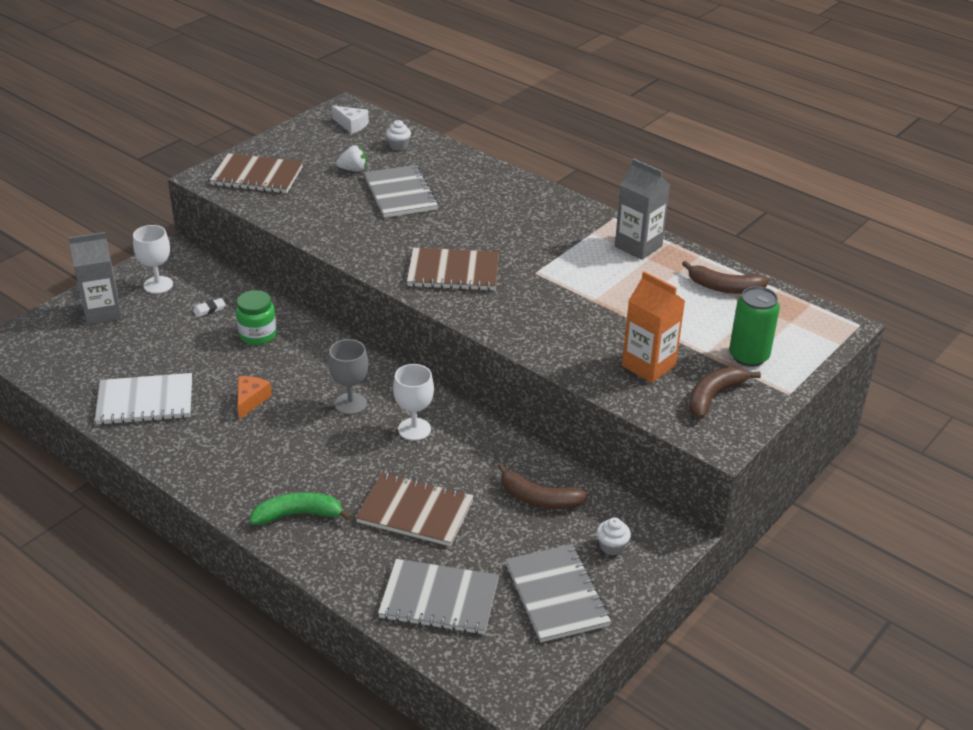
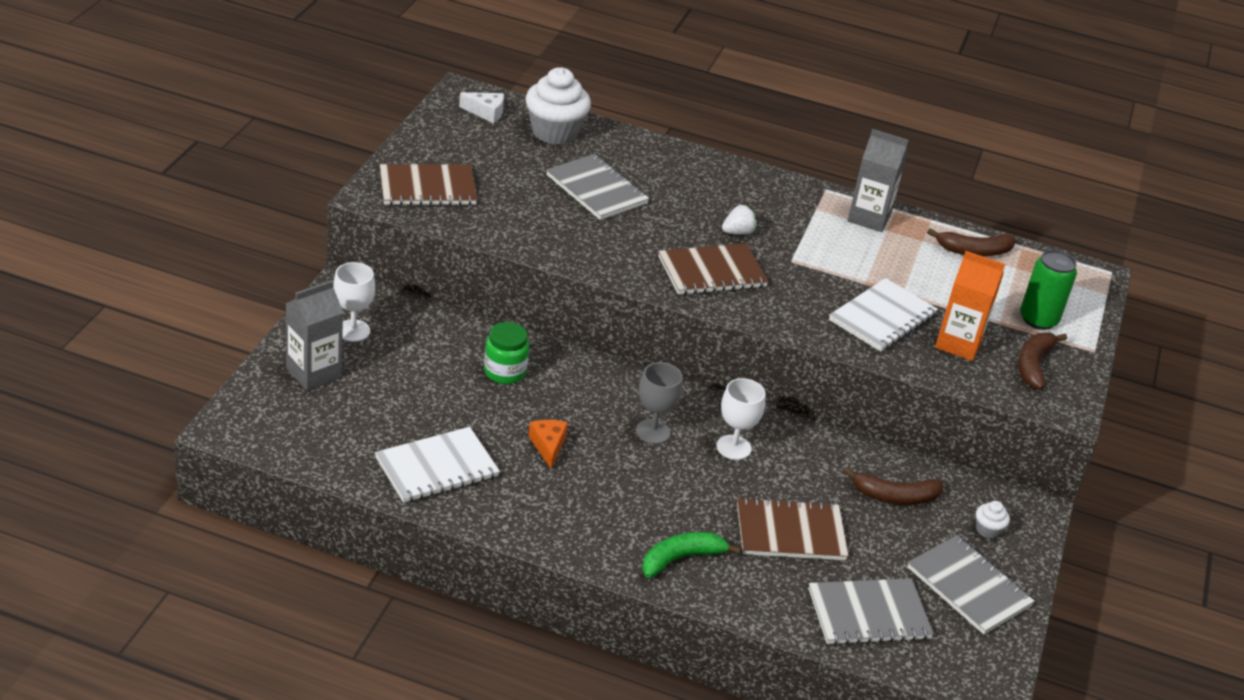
camera: 25 degrees left, 0 degrees up
white eraser [193,298,226,317] -> none
white strawberry [336,145,367,171] -> white strawberry moved to [722,204,757,235]
white cupcake [386,120,411,150] -> white cupcake [525,67,591,145], size x2.25
none -> white notebook [829,278,938,352]

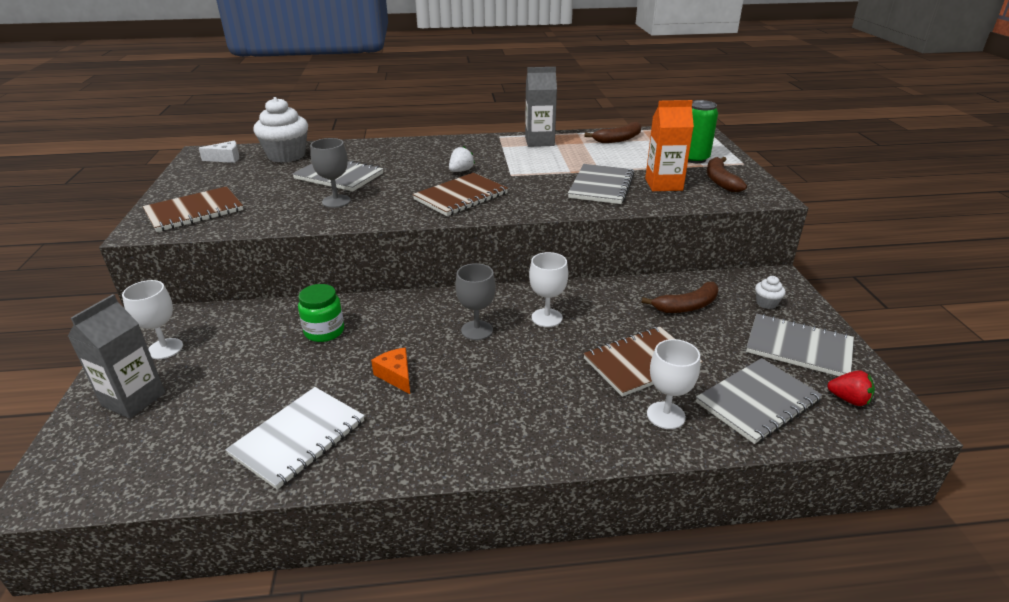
camera: 20 degrees left, 5 degrees down
green banana [642,532,741,578] -> none
white notebook [829,278,938,352] -> grey notebook [568,164,634,204]
none -> grey goblet [310,138,351,208]
none -> white goblet [647,339,700,429]
none -> red strawberry [827,370,875,406]

